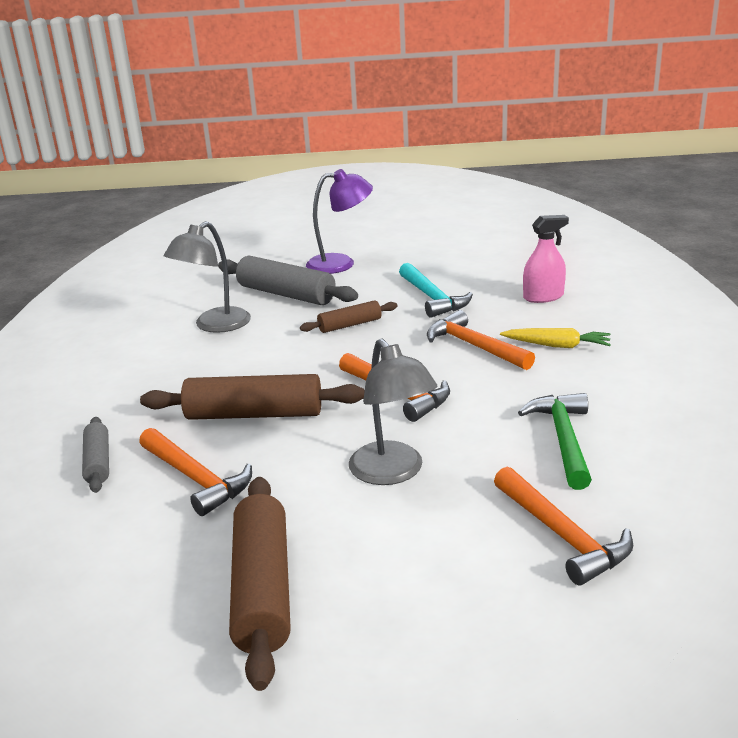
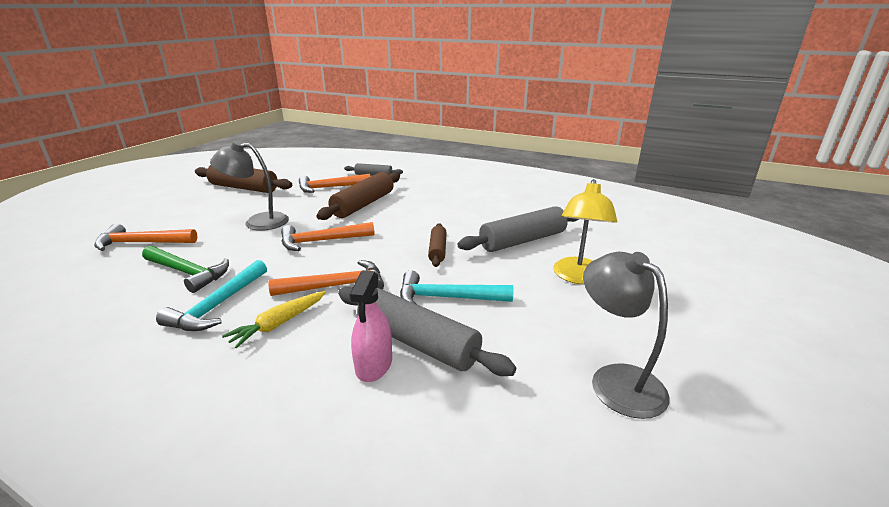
camera: 115 degrees right, 0 degrees up
grey lamp [164,221,251,333] -> grey lamp moved to [583,252,670,419]
purple lamp [306,169,373,274] -> yellow lamp [553,179,617,285]
none -> turquoise hammer [156,260,267,331]
none -> grey rolling pin [338,287,516,376]

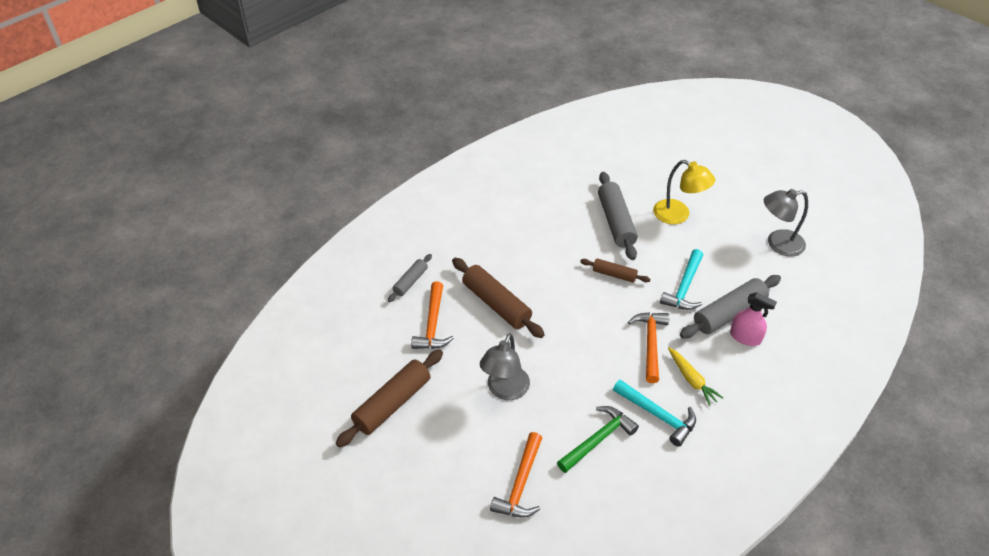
camera: 70 degrees left, 20 degrees up
orange hammer [281,222,375,251] -> none

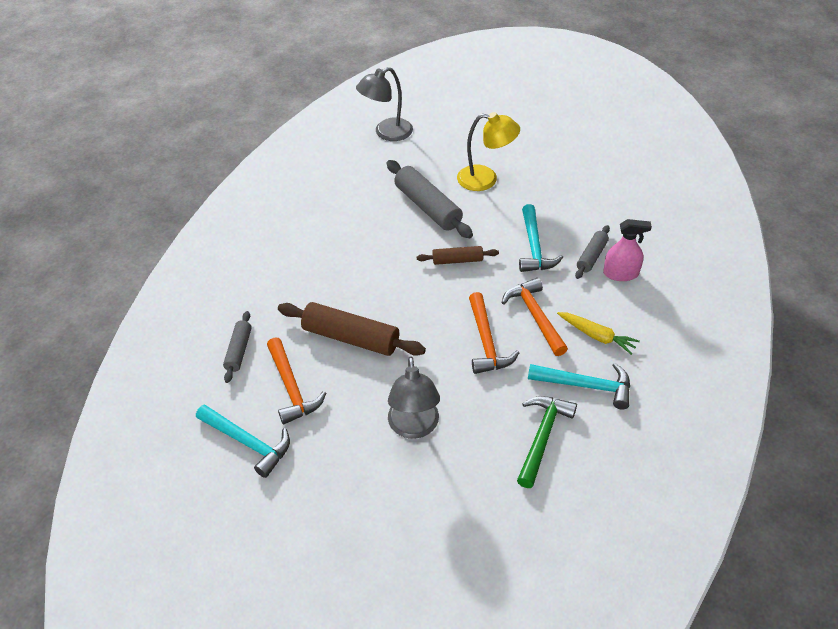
camera: 25 degrees left, 0 degrees up
brown rolling pin [336,349,443,448] -> none
orange hammer [490,432,542,518] -> orange hammer moved to [469,292,519,374]
grey rolling pin [680,275,781,338] -> grey rolling pin [575,225,610,279], size x0.56
grey lamp [764,189,808,257] -> grey lamp moved to [356,67,413,141]
none -> turquoise hammer [196,404,290,478]

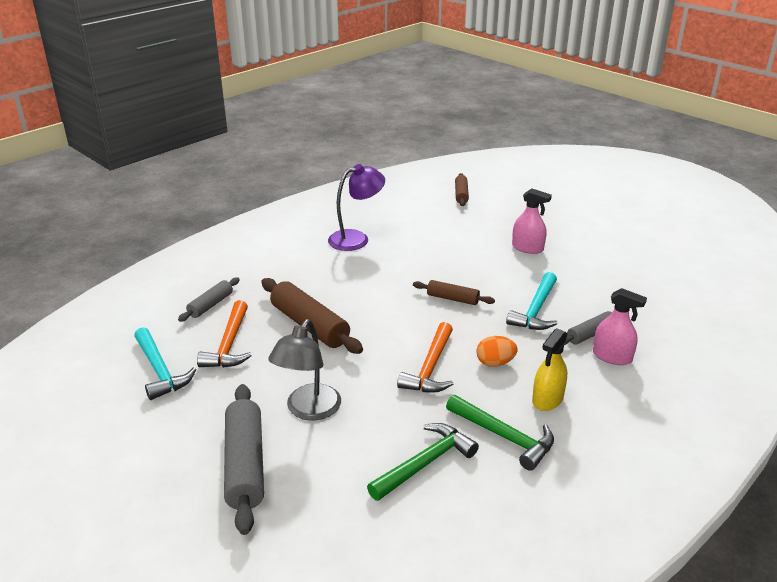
camera: 25 degrees right, 15 degrees down
grey lamp [356,67,413,141] -> brown rolling pin [455,173,469,206]
grey rolling pin [387,160,473,238] -> grey rolling pin moved to [224,384,264,535]
yellow lamp [457,112,520,191] -> pink spray bottle [512,188,552,254]
orange hammer [501,278,568,356] -> orange egg [476,336,518,367]
turquoise hammer [528,363,630,409] -> green hammer [446,395,554,471]
yellow carrot [557,312,640,355] -> yellow spray bottle [532,328,567,411]
none -> purple lamp [328,164,385,251]

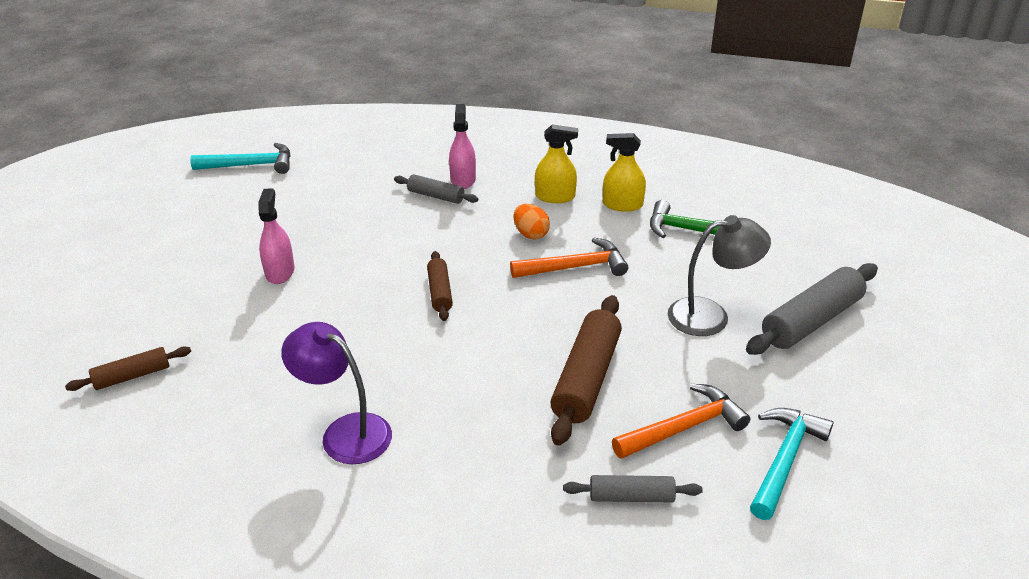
camera: 120 degrees left, 5 degrees up
green hammer [446,395,554,471] -> yellow spray bottle [603,133,646,212]
turquoise hammer [506,272,558,330] -> turquoise hammer moved to [190,143,291,174]

